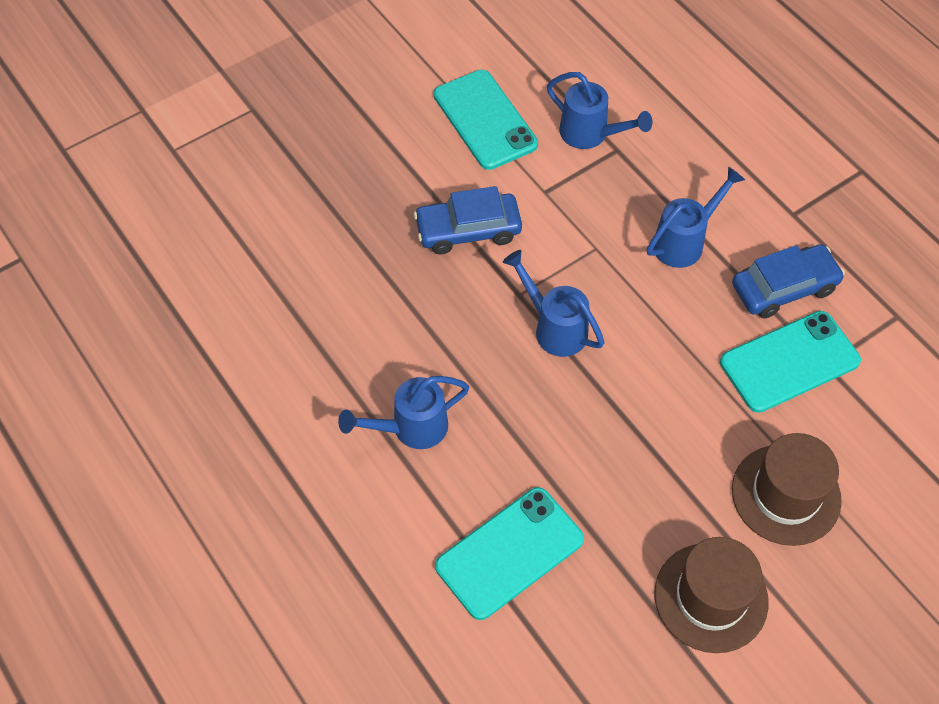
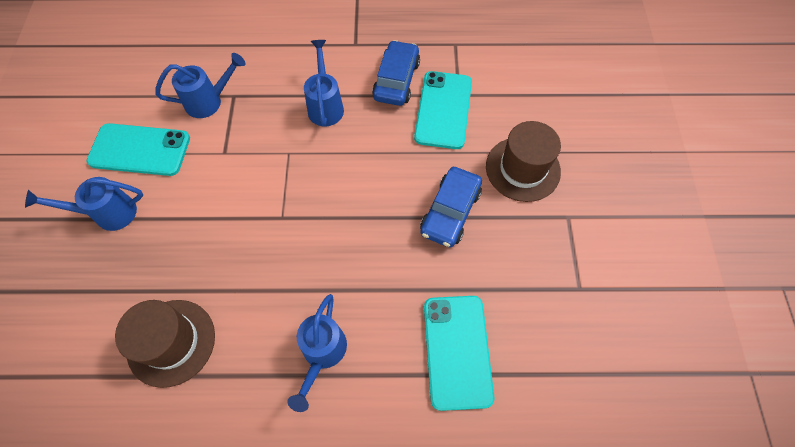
camera: 55 degrees left, 5 degrees up
blue car [414,186,522,254] -> blue car moved to [420,167,482,248]
blue watering can [503,250,605,357] -> blue watering can moved to [25,177,143,231]
brown hat [654,537,769,653] -> brown hat moved to [115,300,215,388]

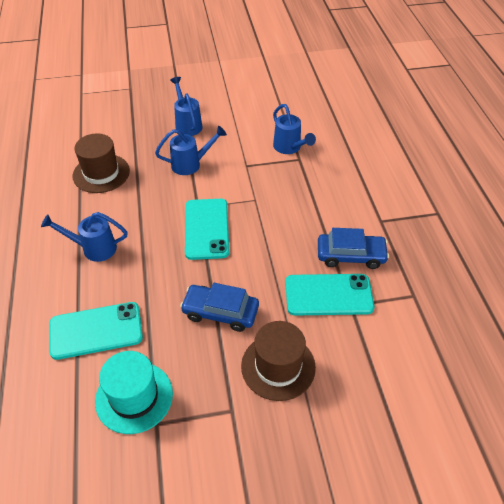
camera: 80 degrees right, 15 degrees down
turquoise phone [86,123,190,176] -> turquoise phone moved to [185,199,230,260]
blue watering can [304,40,344,126] -> blue watering can moved to [155,126,227,175]
none -> turquoise hat [95,351,173,434]

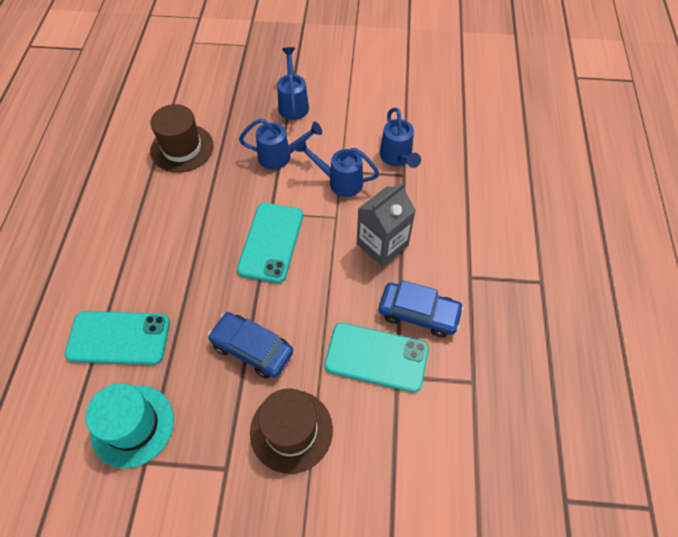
camera: 15 degrees right, 10 degrees up
blue watering can [41,212,128,262] -> blue watering can moved to [296,139,380,197]
none -> grey carton [357,182,416,267]

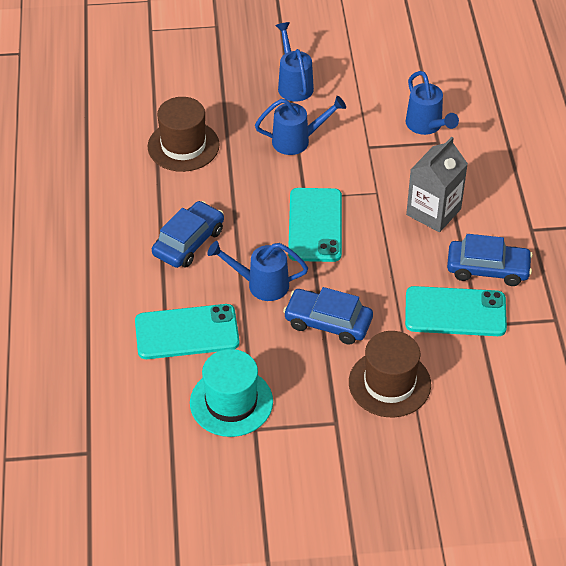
camera: 10 degrees left, 10 degrees down
blue watering can [296,139,380,197] -> blue watering can moved to [207,241,308,301]
none -> blue car [152,201,224,268]

